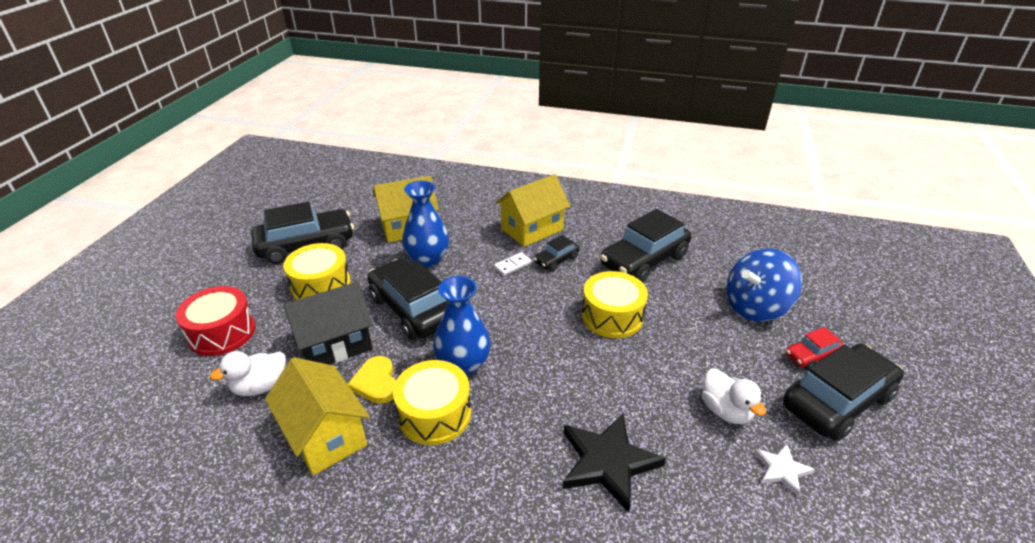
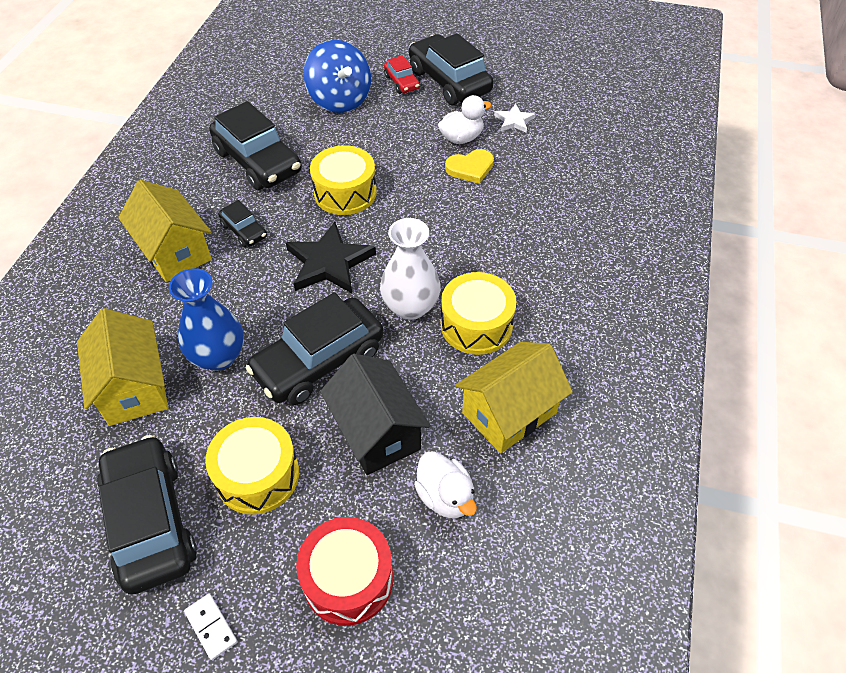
camera: 90 degrees left, 15 degrees up
yellow heart [348,356,396,404] -> yellow heart moved to [445,149,494,184]
blue vase [433,276,491,376] -> white vase [380,218,441,320]
white domino [494,252,532,276] -> white domino moved to [184,594,237,660]
black star [563,413,666,513] -> black star moved to [286,222,376,294]

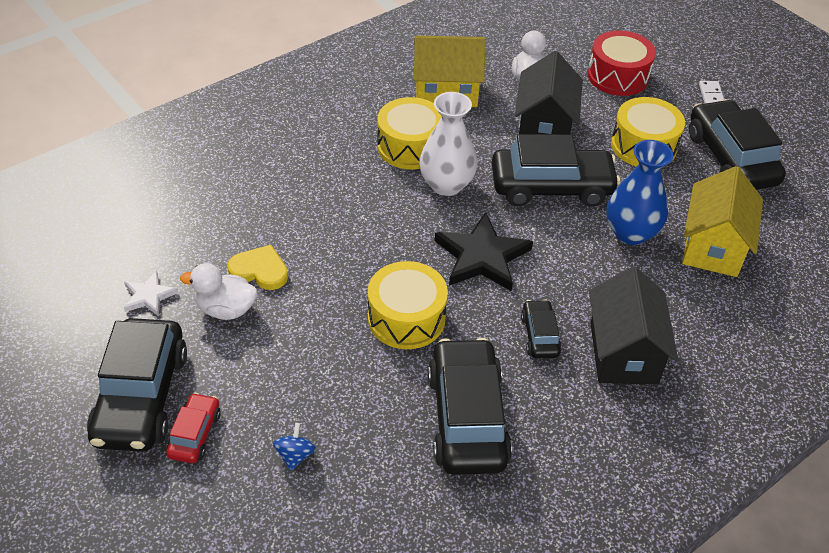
camera: 145 degrees left, 5 degrees down
black car [97,435,197,594] -> black car turned 150 degrees clockwise [689,99,786,190]
yellow house [118,179,212,282] -> black house [589,267,679,385]
blue spinning top [303,40,371,113] -> blue spinning top [273,423,316,471], size x0.40

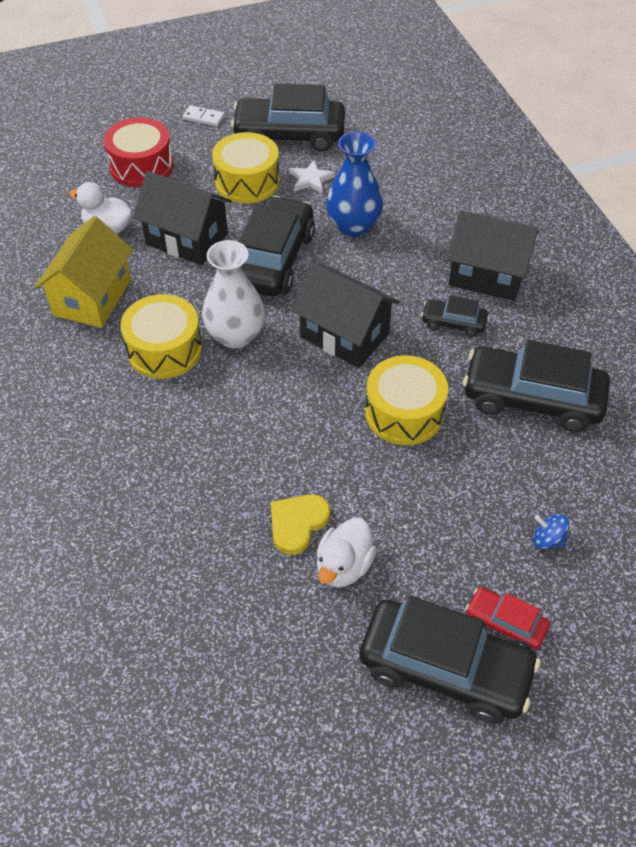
camera: 70 degrees left, 5 degrees up
white star [124,271,178,316] -> white star moved to [289,160,335,194]
black star [434,212,533,291] -> black house [292,263,400,368]
yellow house [682,166,763,277] -> none

